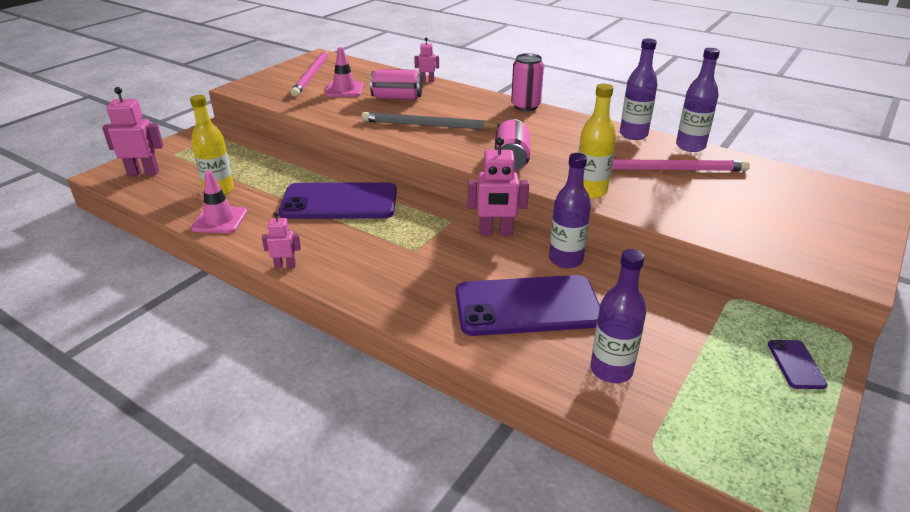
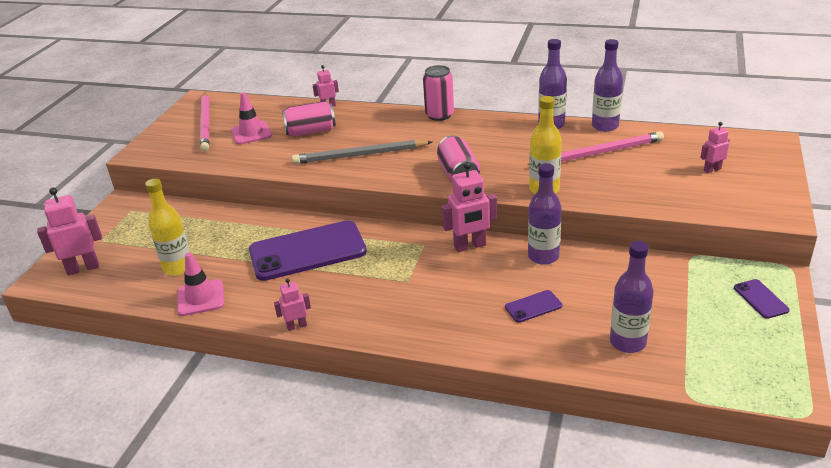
camera: 15 degrees left, 0 degrees up
purple phone [455,275,600,336] -> purple phone [505,290,562,323], size x0.42
none -> pink robot [700,122,730,173]

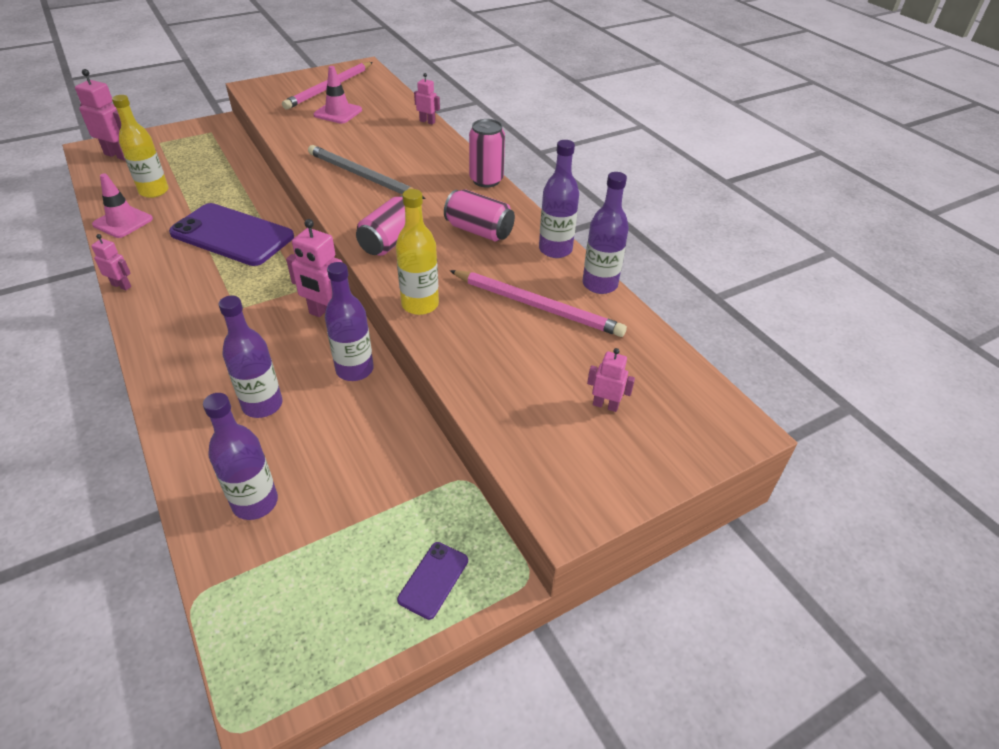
camera: 40 degrees right, 10 degrees up
pink can [282,101,336,136] -> pink can moved to [444,190,515,242]
purple phone [505,290,562,323] -> purple bottle [218,296,283,418]

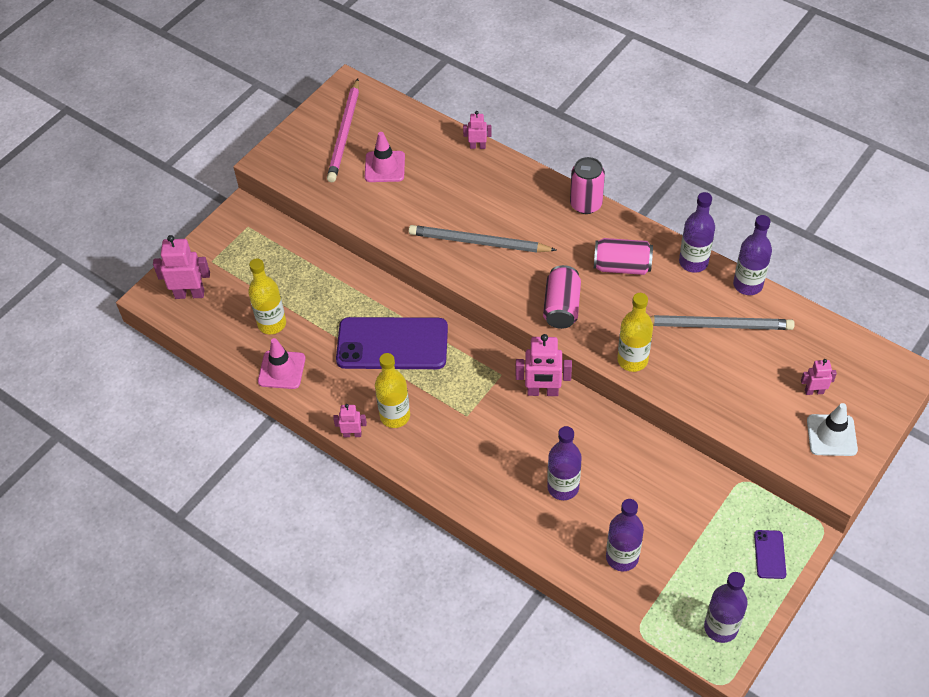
camera: 20 degrees left, 10 degrees up
purple bottle [325,262,374,381] -> purple bottle moved to [704,572,748,643]
pink pencil [450,270,627,337] -> grey pencil [649,315,795,330]
none -> yellow bottle [375,353,410,428]
none -> white traffic cone [807,403,858,456]

